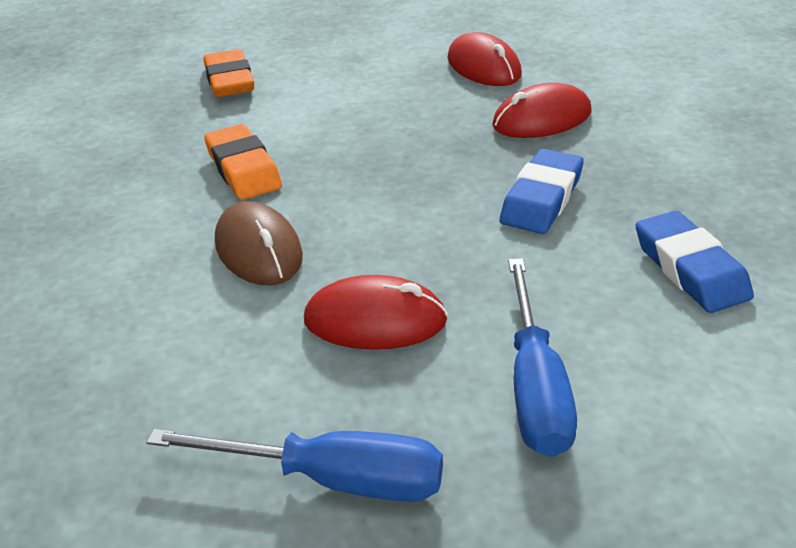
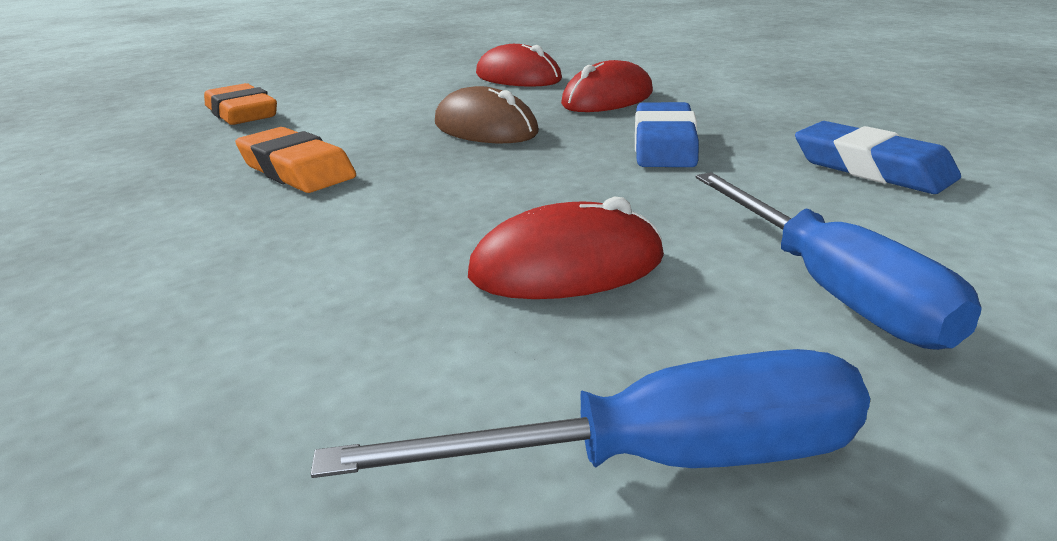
camera: 20 degrees left, 10 degrees down
brown mouse [215,201,303,286] -> brown mouse moved to [435,86,539,143]

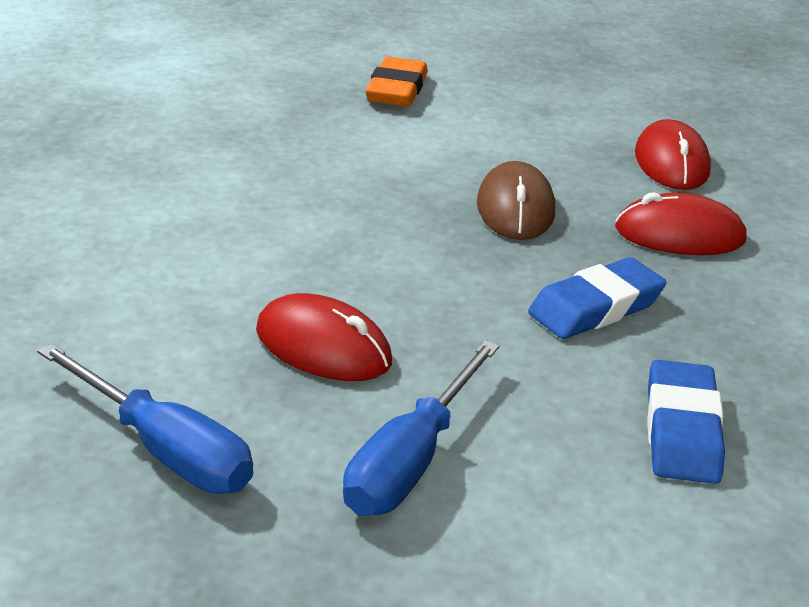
camera: 45 degrees right, 5 degrees up
orange eraser [235,127,356,193] -> none

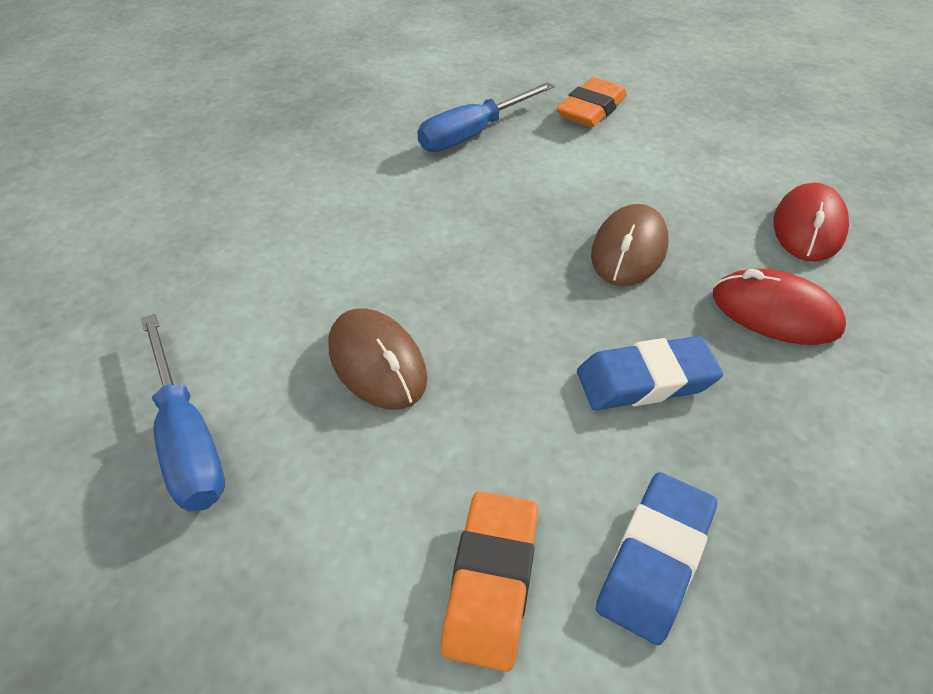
camera: 25 degrees right, 15 degrees up
red mouse [256,293,392,381] -> brown mouse [329,308,427,410]
blue screwdriver [343,340,500,516] -> blue screwdriver moved to [418,82,554,152]
none -> orange eraser [441,491,538,672]

